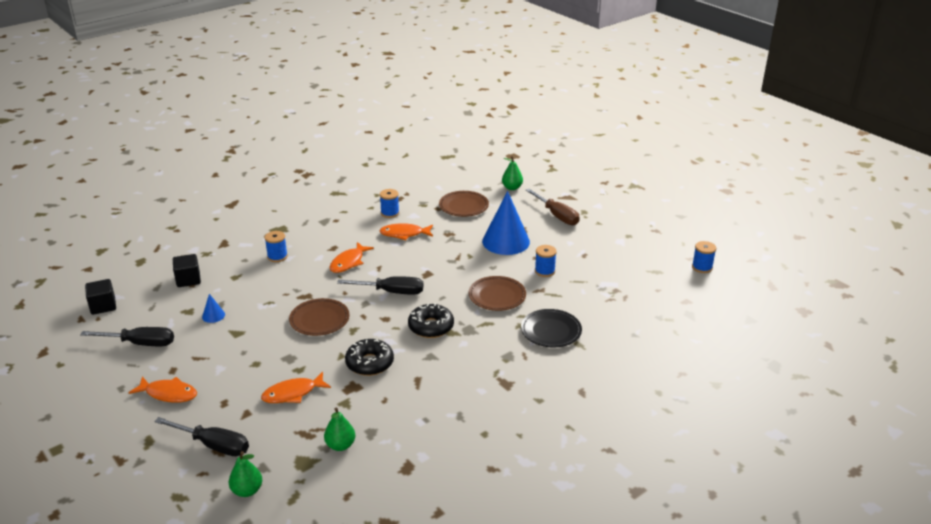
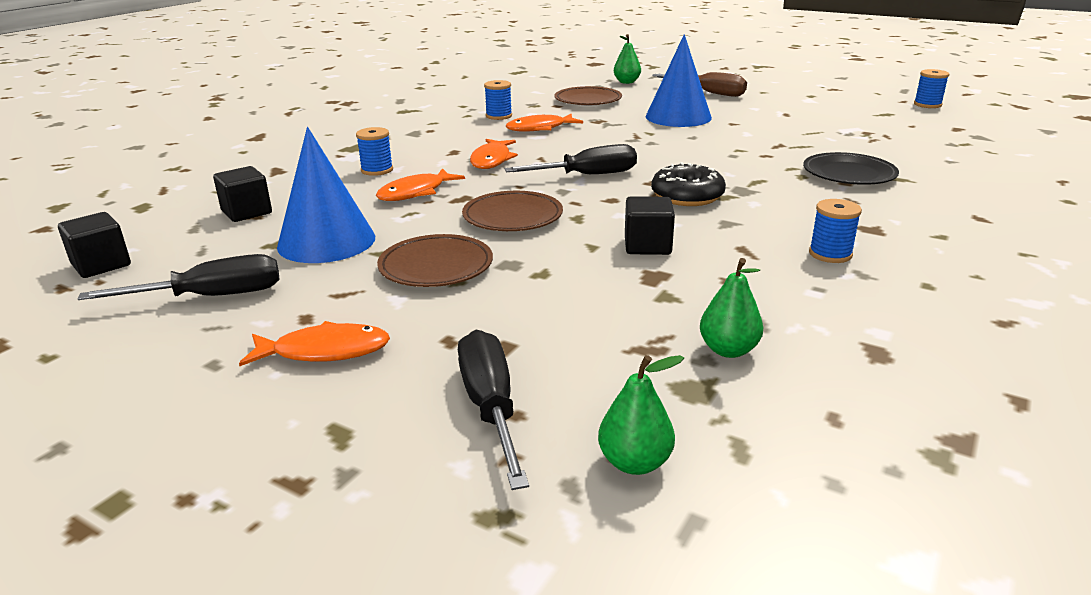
camera: 20 degrees left, 5 degrees down
black screwdriver [154,417,249,456] -> black screwdriver turned 105 degrees counterclockwise [458,330,529,490]
blue cone [202,294,225,323] -> blue cone [277,127,375,263], size x2.38
orange fish [261,372,331,403] -> orange fish moved to [376,168,465,201]
black donut [345,339,394,376] -> black cube [625,196,675,255]
brown plate [469,276,526,311] -> brown plate moved to [377,234,493,287]
blue spool [535,245,557,277] -> blue spool moved to [809,199,862,263]

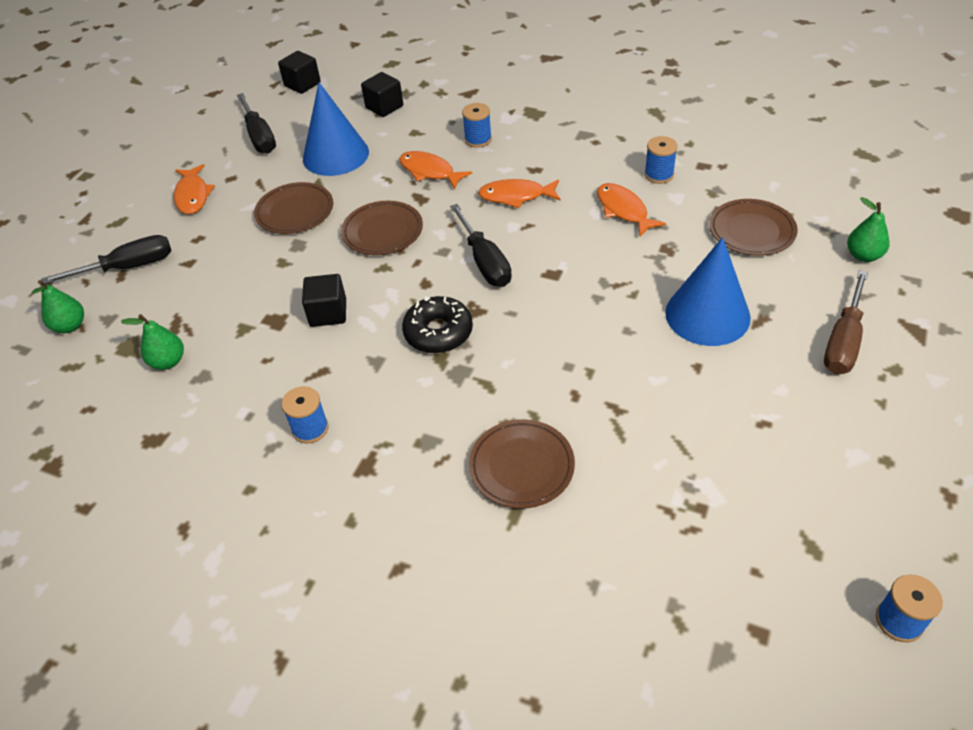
camera: 85 degrees right, 20 degrees up
black plate [803,152,899,185] -> brown plate [469,419,575,509]

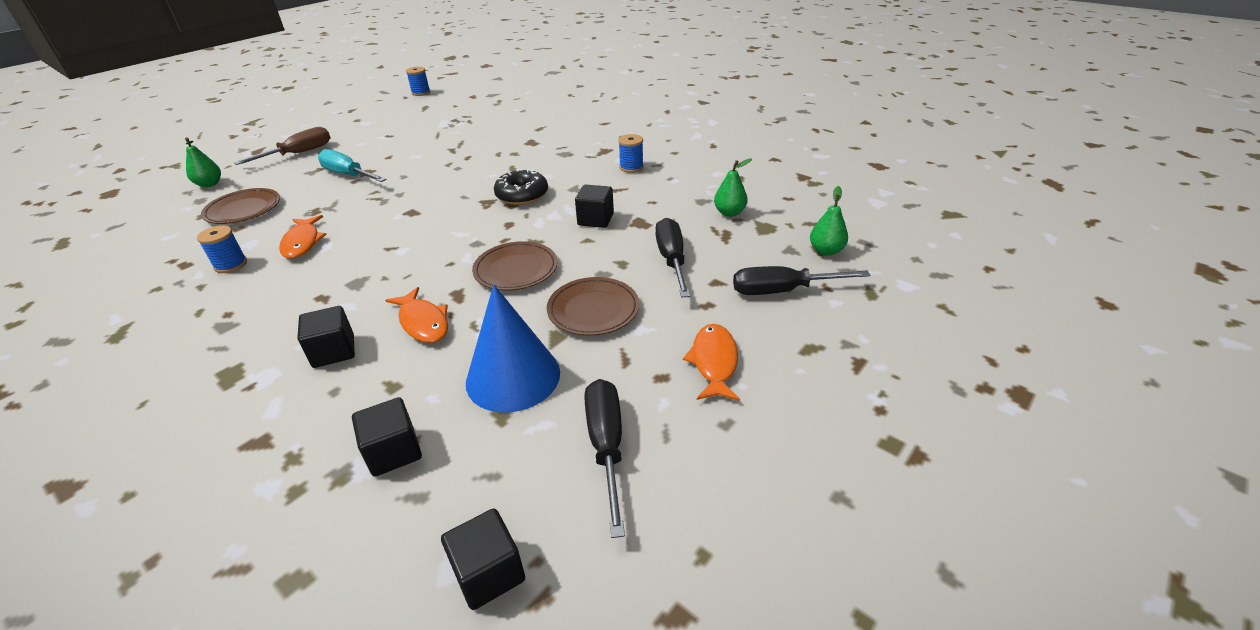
camera: 165 degrees left, 10 degrees down
black screwdriver [450,204,512,287] -> black screwdriver moved to [655,218,690,298]
blue spool [462,103,492,148] -> black cube [298,306,355,368]
brown plate [469,419,575,509] -> none
orange fish [478,179,560,208] -> none
blue cone [665,237,751,346] -> turquoise screwdriver [318,149,386,182]

